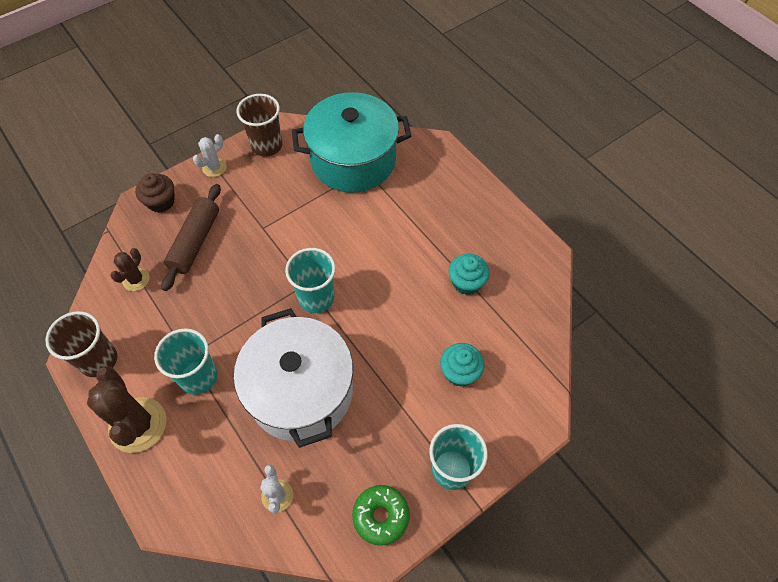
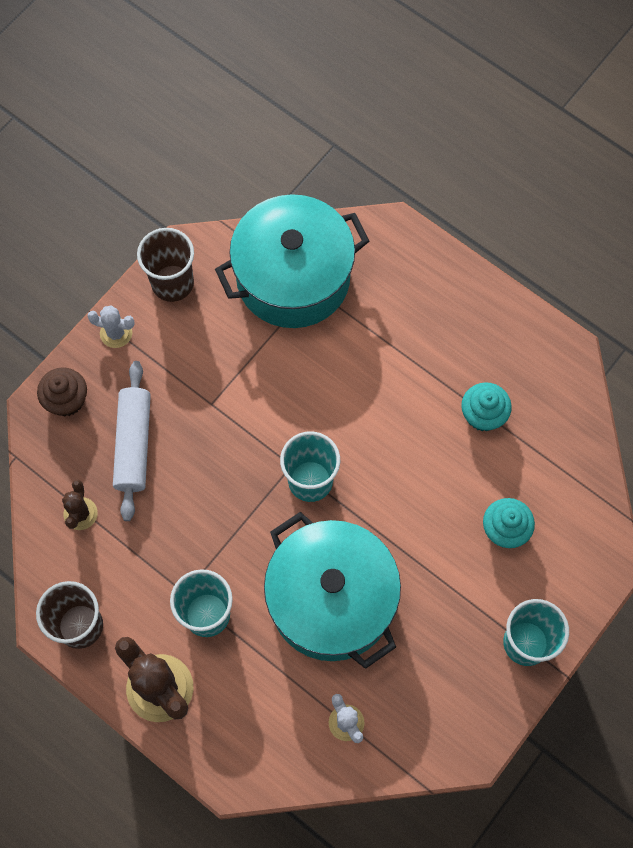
camera: 15 degrees left, 10 degrees up
brown rolling pin [161,184,221,291] -> white rolling pin [113,361,151,521]
white cactus [193,134,227,177] -> white cactus turned 75 degrees clockwise [87,305,135,348]
white pot [234,308,353,448] -> turquoise pot [264,512,401,669]
green donut [352,485,410,546] -> none

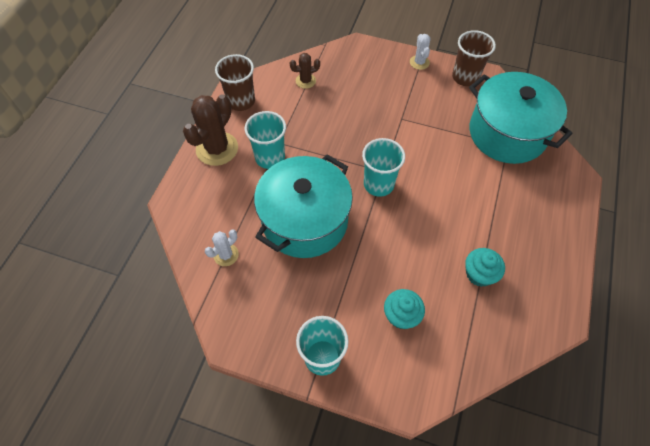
camera: 70 degrees right, 10 degrees down
brown cupcake [37,367,87,416] -> none
white rolling pin [113,361,151,521] -> none

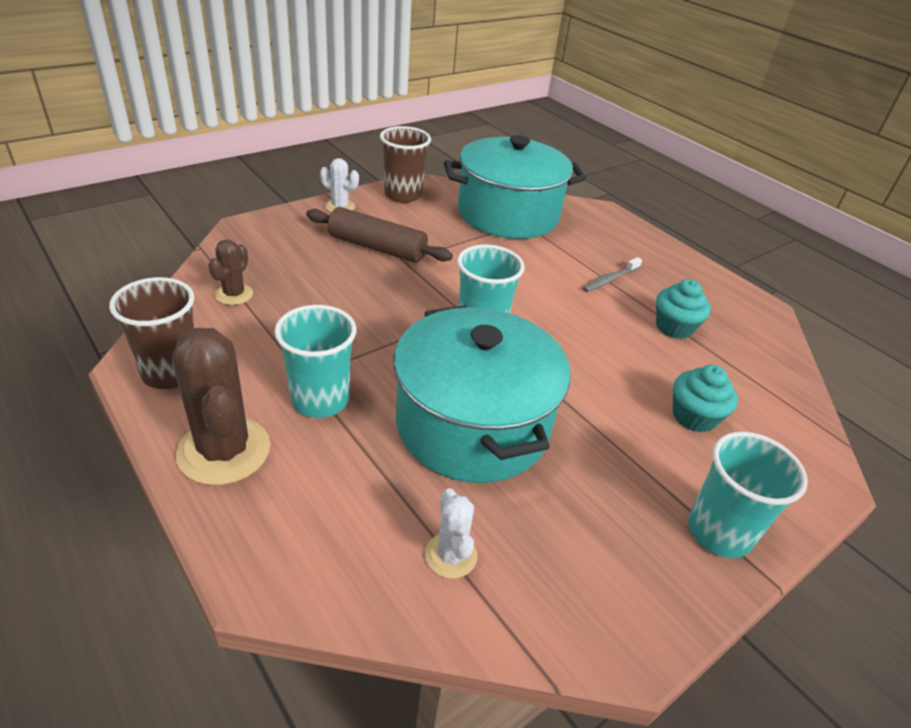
camera: 60 degrees left, 20 degrees down
none -> brown rolling pin [306,207,453,263]
none -> grey toothbrush [583,257,642,292]

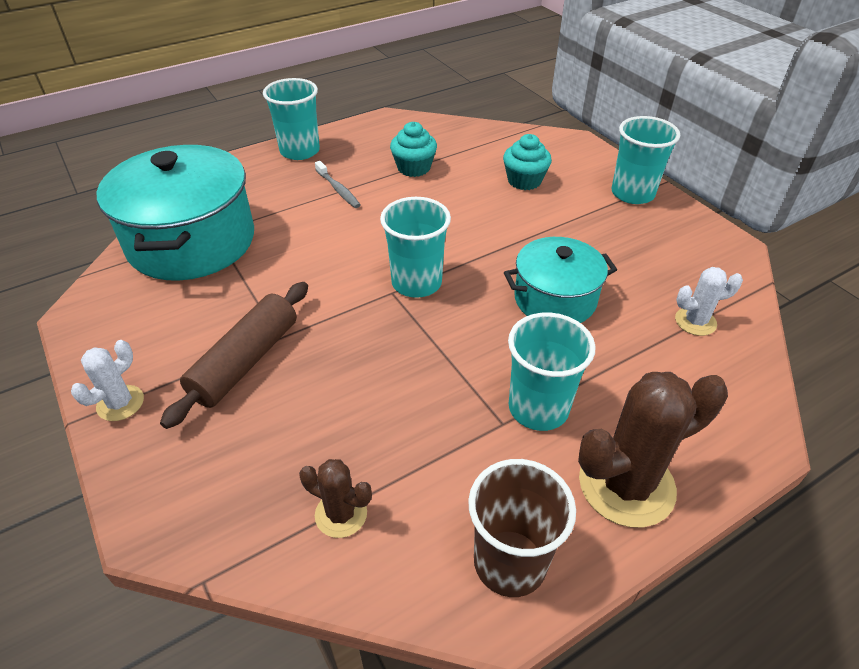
camera: 80 degrees left, 5 degrees up
brown cup [380,126,431,203] -> none
turquoise pot [393,305,570,483] -> turquoise pot [504,237,617,323], size x0.59
none -> turquoise cup [263,78,320,160]

